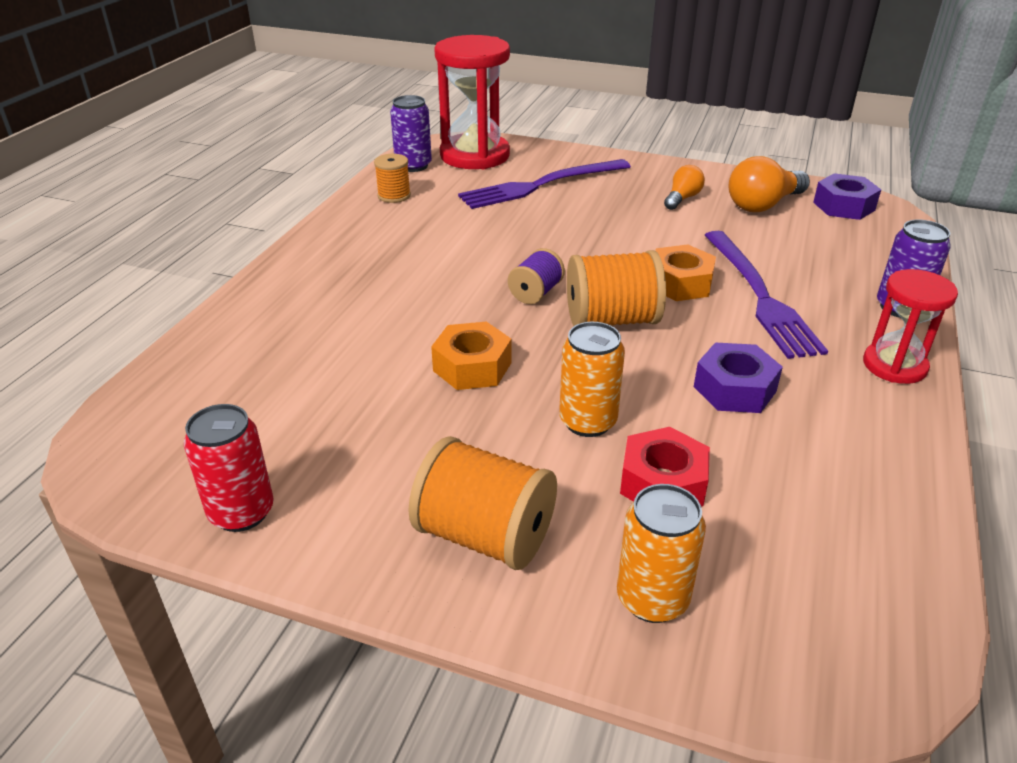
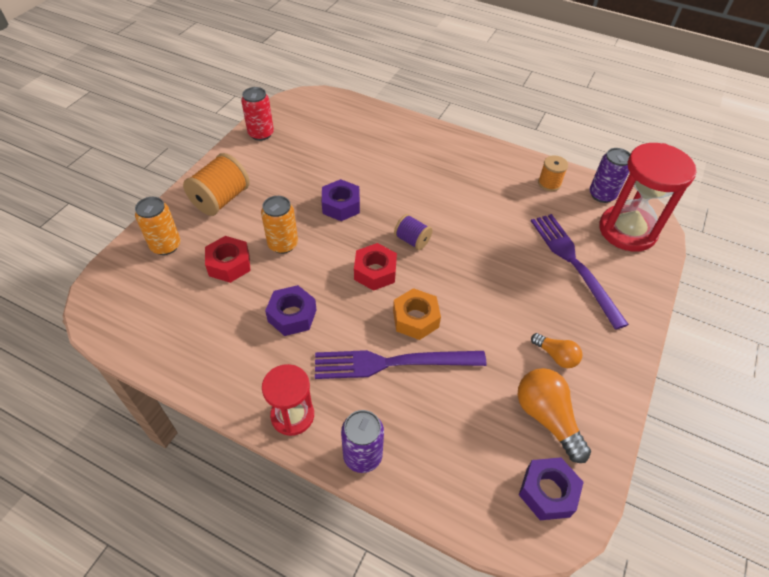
camera: 95 degrees right, 15 degrees up
orange nut [431,321,511,390] -> purple nut [322,179,360,221]
orange spool [567,250,666,326] -> red nut [354,243,397,291]

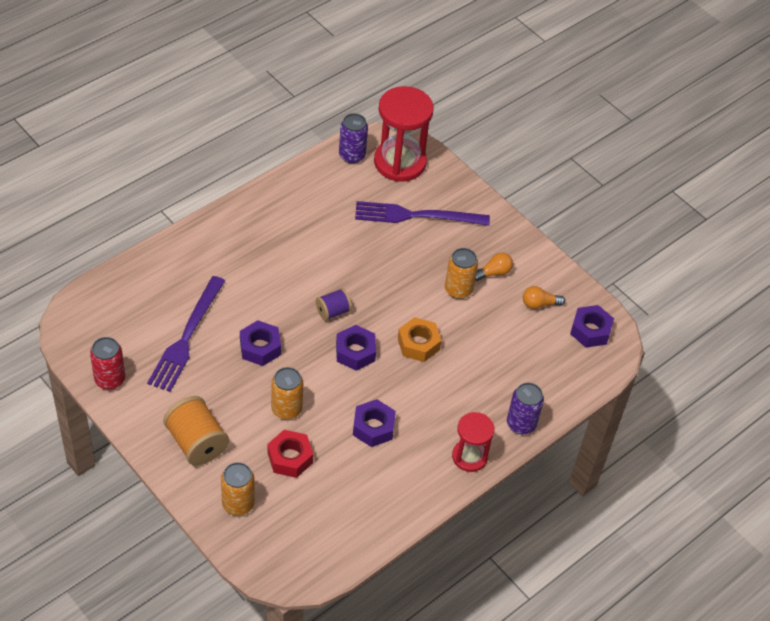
camera: 70 degrees left, 0 degrees up
purple fork [315,350,487,379] -> purple fork moved to [147,276,225,392]
red nut [354,243,397,291] -> purple nut [336,325,376,371]
orange light bulb [518,368,591,463] -> orange light bulb [523,286,565,309], size x0.59
orange spool [538,155,568,191] -> none
none -> orange can [445,248,478,299]

